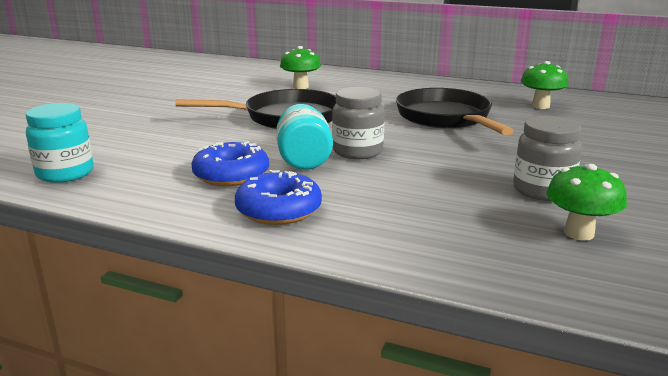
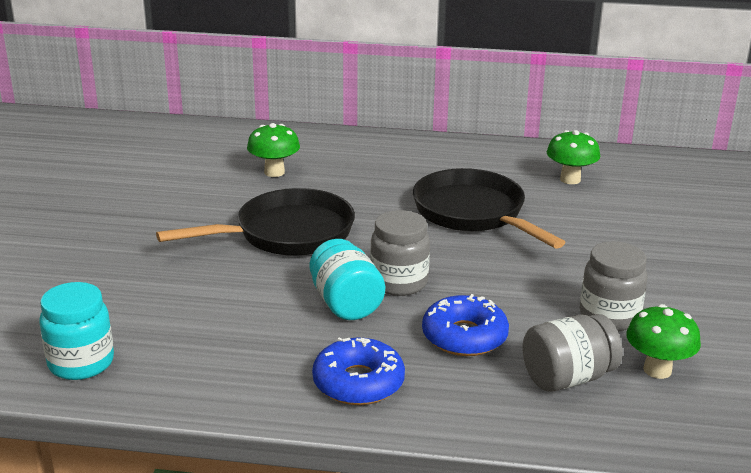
camera: 15 degrees left, 5 degrees up
blue donut [191,141,269,186] -> blue donut moved to [422,294,509,356]
none -> grey jar [522,314,623,392]

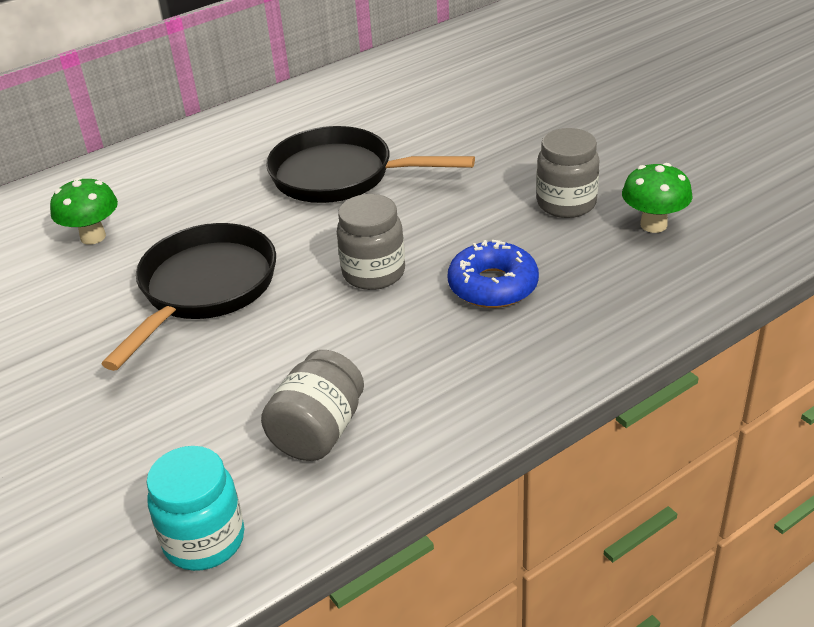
camera: 40 degrees left, 10 degrees up
turquoise jar [309,239,385,320] -> none
blue donut [312,338,405,405] -> none
grey jar [522,314,623,392] -> grey jar moved to [261,350,364,461]
green mushroom [547,130,600,184] -> none

